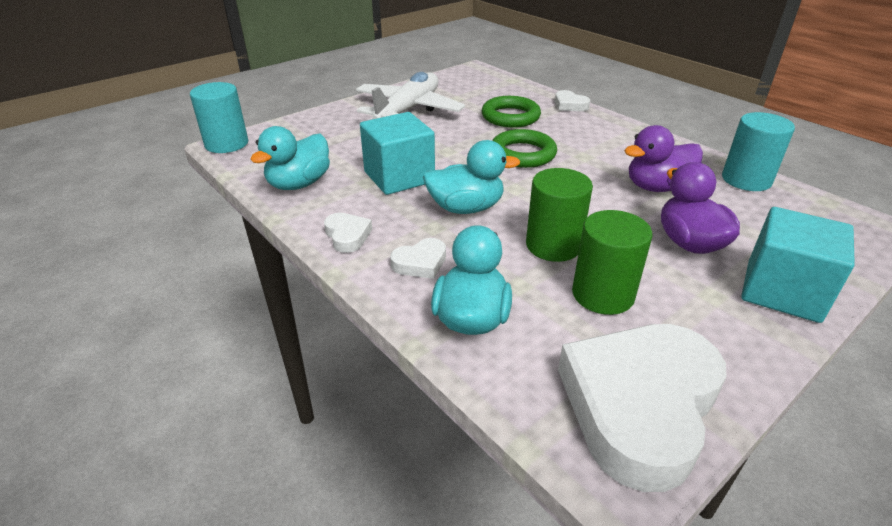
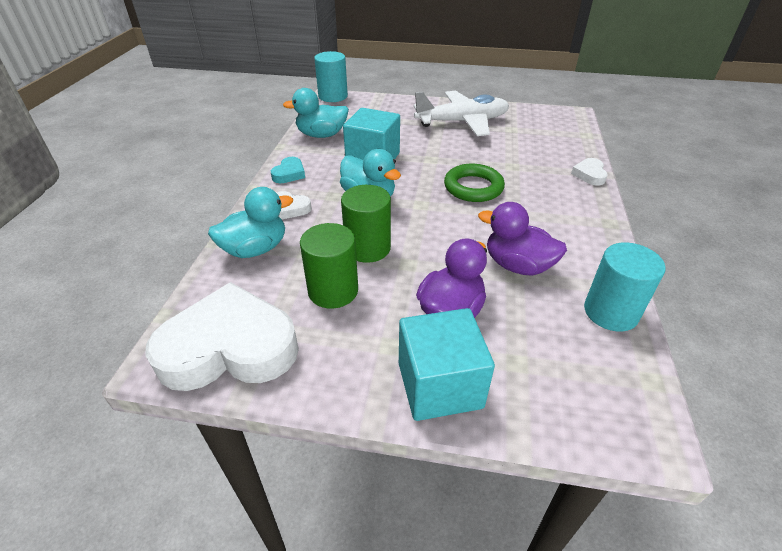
camera: 50 degrees right, 5 degrees up
white heart [324,213,372,253] -> turquoise heart [271,157,305,183]
green ring [482,96,541,128] -> none

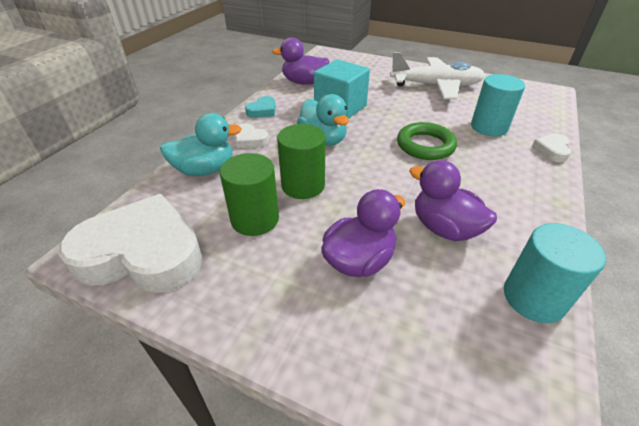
camera: 15 degrees right, 0 degrees up
turquoise duck [283,88,349,138] -> purple duck [272,37,329,85]
turquoise cylinder [314,51,348,102] -> turquoise cylinder moved to [471,74,525,136]
turquoise cube [399,308,495,421] -> none

